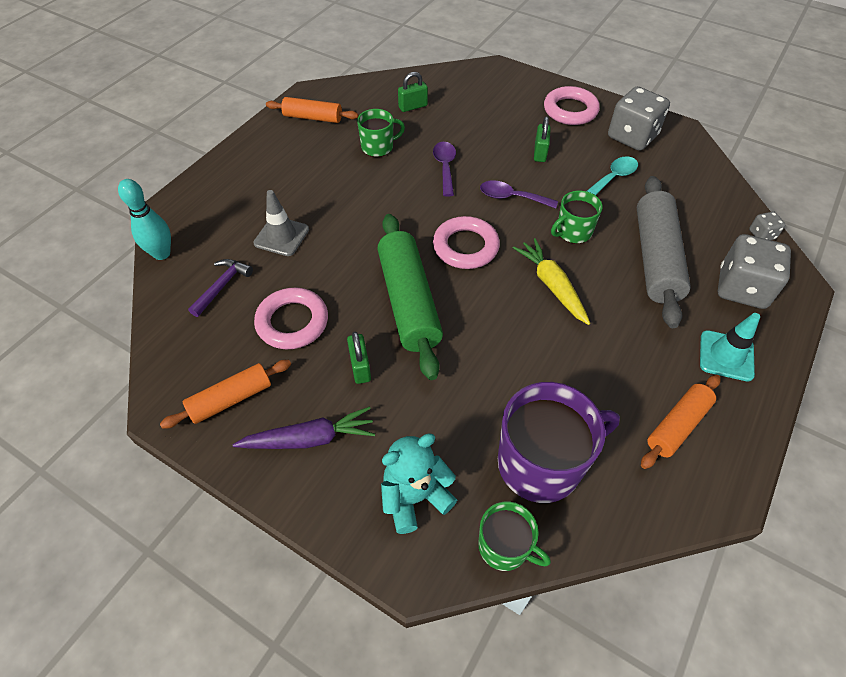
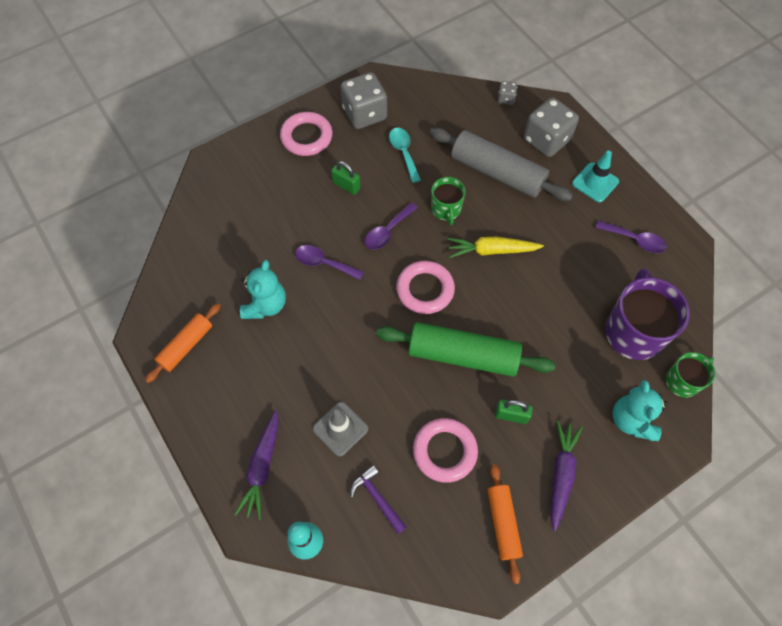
camera: 65 degrees left, 10 degrees up
green mug [357,109,405,157] -> turquoise teddy bear [240,260,286,319]
green padlock [398,72,428,112] -> none
orange rolling pin [641,375,720,469] -> purple spoon [596,220,667,253]
none -> purple carrot [234,410,279,520]

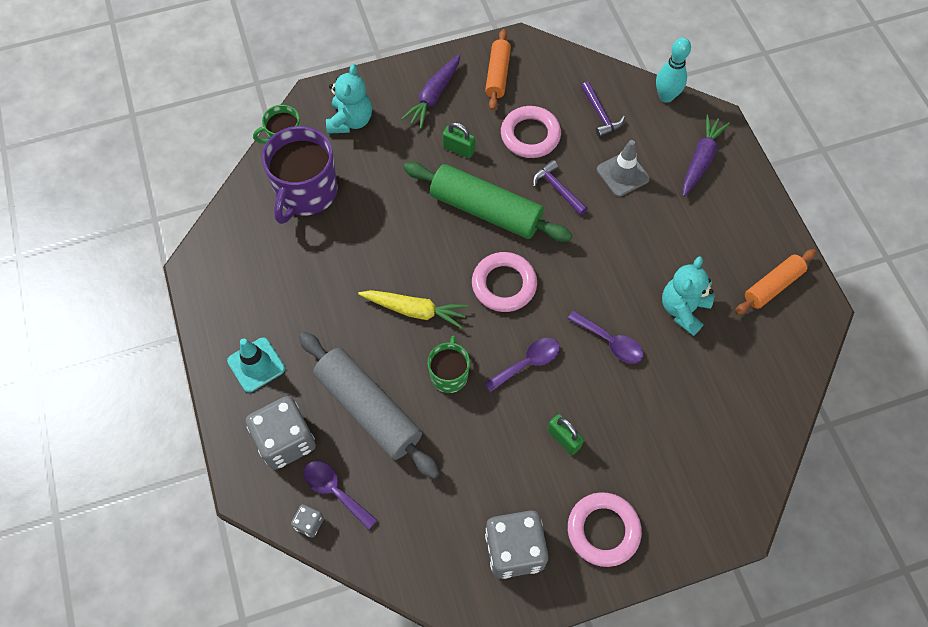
camera: 165 degrees left, 0 degrees up
turquoise spoon [389,128,421,183] -> none
purple spoon [596,220,667,253] -> purple spoon moved to [304,461,377,530]
none -> purple hammer [533,160,588,216]

